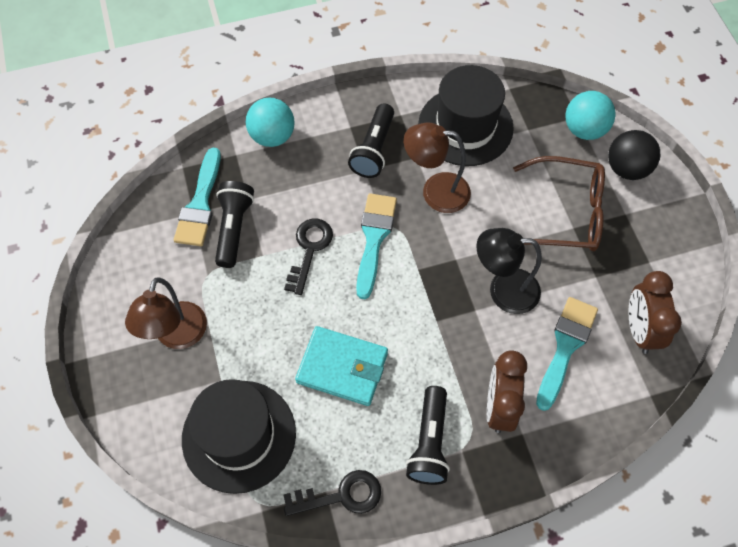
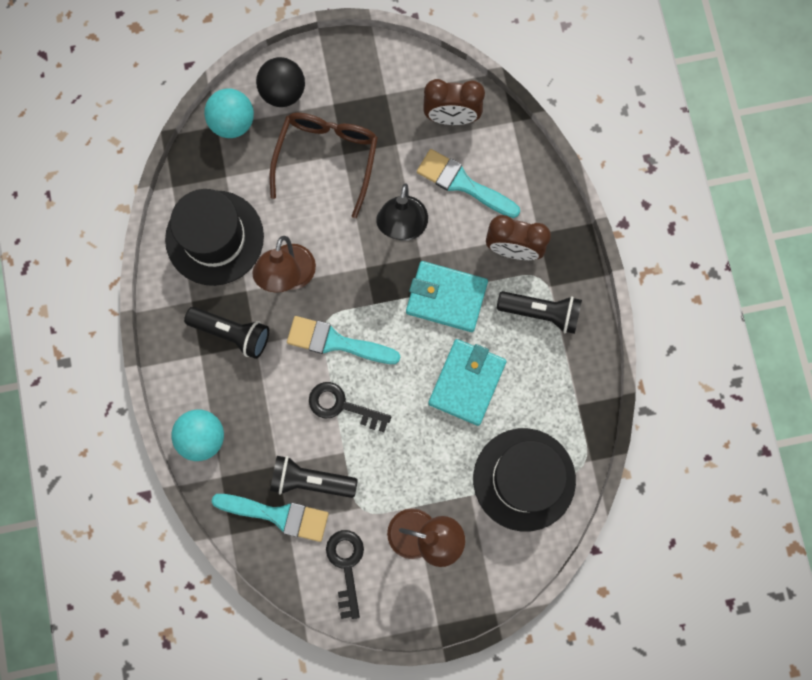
camera: 85 degrees left, 15 degrees up
black key [284,470,381,516] -> black key moved to [326,530,364,619]
none -> turquoise wallet [406,261,488,332]

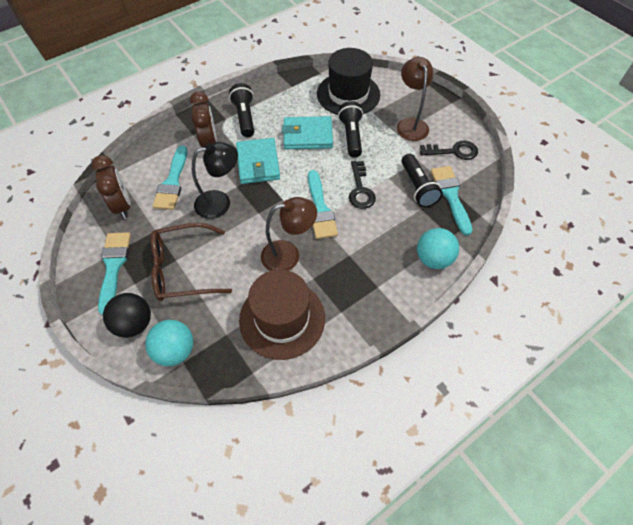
camera: 115 degrees left, 20 degrees down
black hat [165,189,264,286] -> brown hat [239,270,325,360]
black flashlight [184,307,269,359] -> black flashlight moved to [338,101,363,158]
black key [326,530,364,619] -> black key turned 150 degrees counterclockwise [420,141,478,160]
none -> turquoise brush [98,232,131,315]

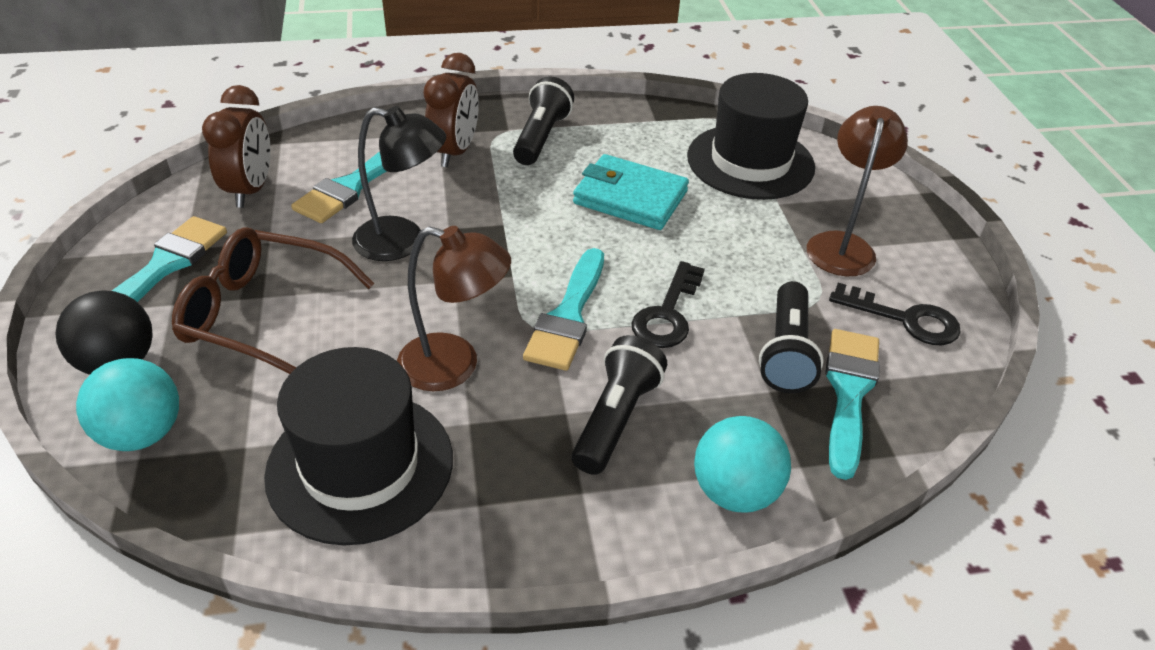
camera: 25 degrees right, 15 degrees down
turquoise wallet [236,138,280,184] -> none
brown hat [239,270,325,360] -> black hat [264,347,453,545]
black flashlight [338,101,363,158] -> black flashlight moved to [572,335,667,475]

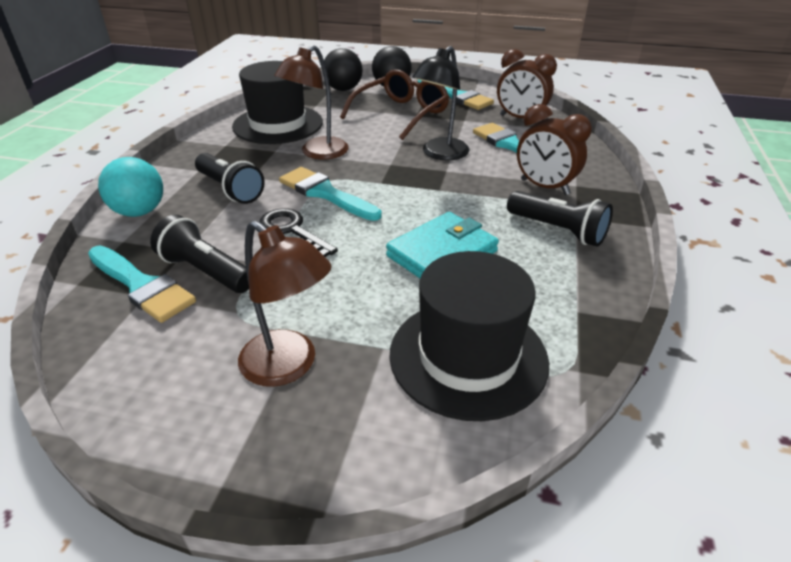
camera: 115 degrees right, 5 degrees down
turquoise ball [76,358,179,451] -> black ball [324,48,363,91]
black key [829,283,961,345] -> none

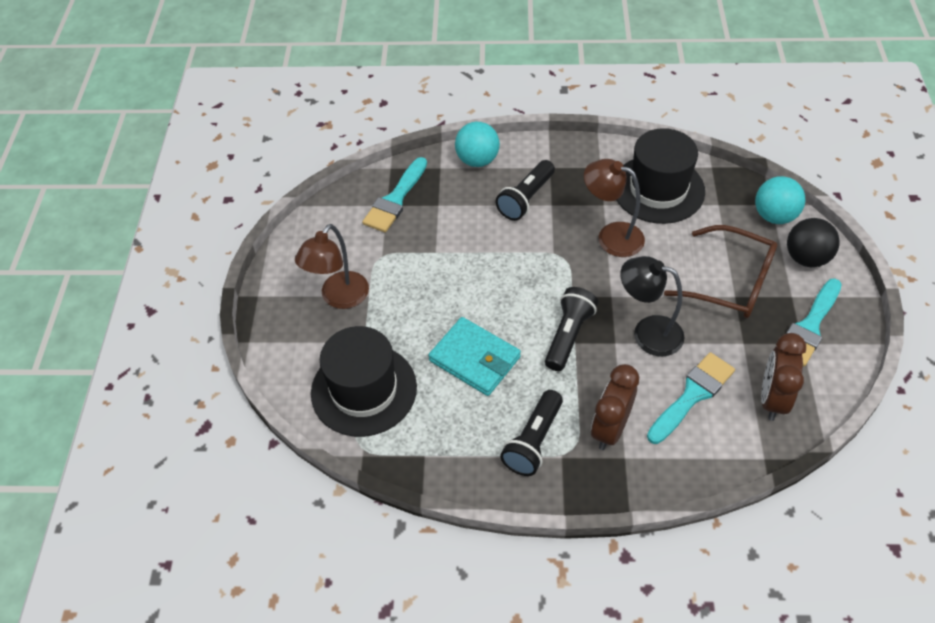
camera: 80 degrees right, 15 degrees up
black flashlight [150,215,249,293] -> black flashlight moved to [545,287,598,371]
black key [260,208,338,257] -> none
turquoise brush [279,167,381,221] -> none
black ball [324,48,363,91] -> turquoise ball [755,176,806,224]

